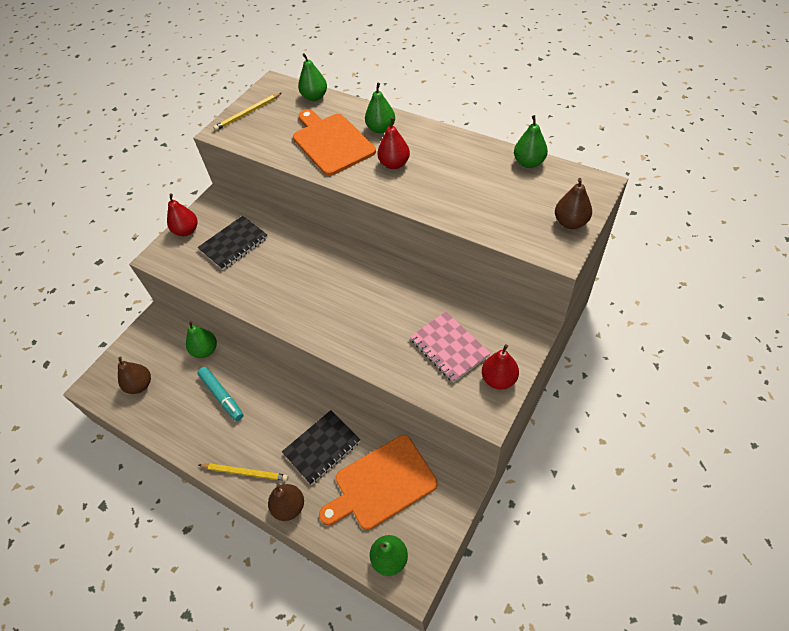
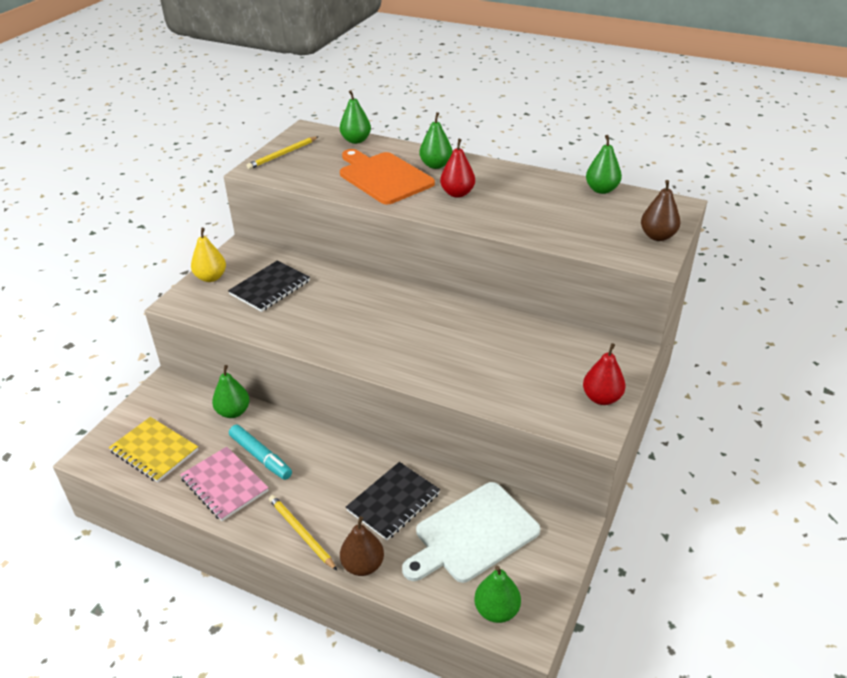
camera: 10 degrees left, 15 degrees down
brown pear [118,357,151,394] -> yellow notebook [109,417,198,482]
red pear [167,194,198,236] -> yellow pear [191,228,226,282]
yellow pencil [199,463,288,481] -> yellow pencil turned 135 degrees counterclockwise [269,495,337,571]
orange cutting board [319,435,437,530] -> white cutting board [402,482,540,583]
pink notebook [410,311,491,383] -> pink notebook moved to [180,446,269,521]

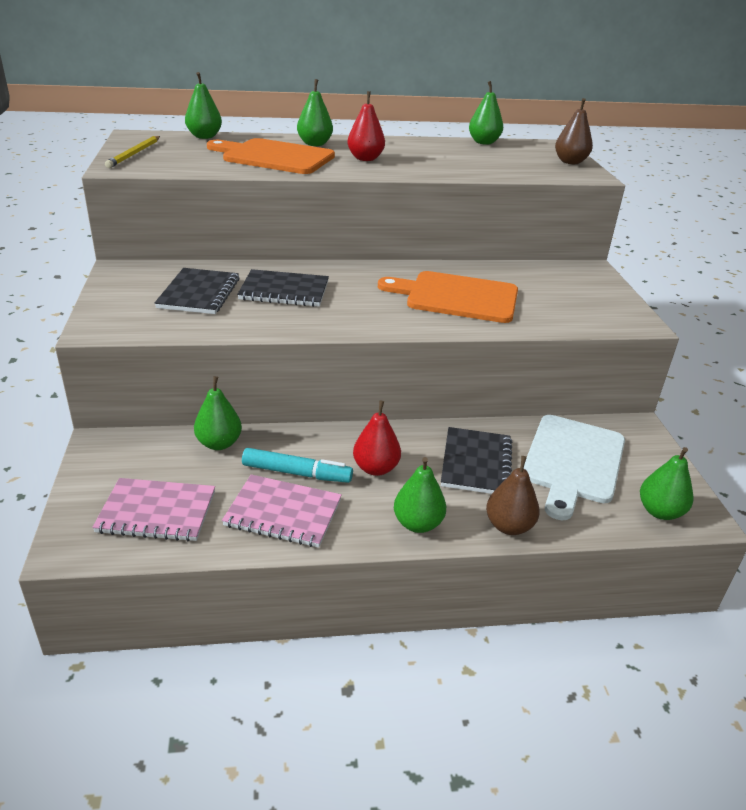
camera: 35 degrees left, 5 degrees down
yellow notebook [109,417,198,482] -> pink notebook [92,478,215,541]
yellow pear [191,228,226,282] -> none
yellow pencil [269,495,337,571] -> green pear [394,457,446,533]
red pear [583,343,625,405] -> red pear moved to [353,401,401,476]
none -> black notebook [237,269,329,307]
none -> orange cutting board [378,271,518,323]

